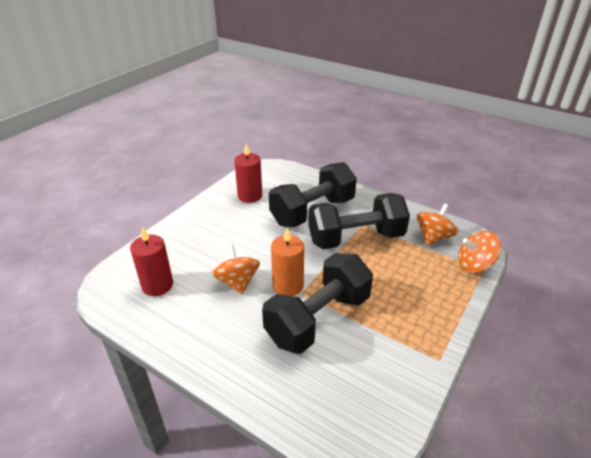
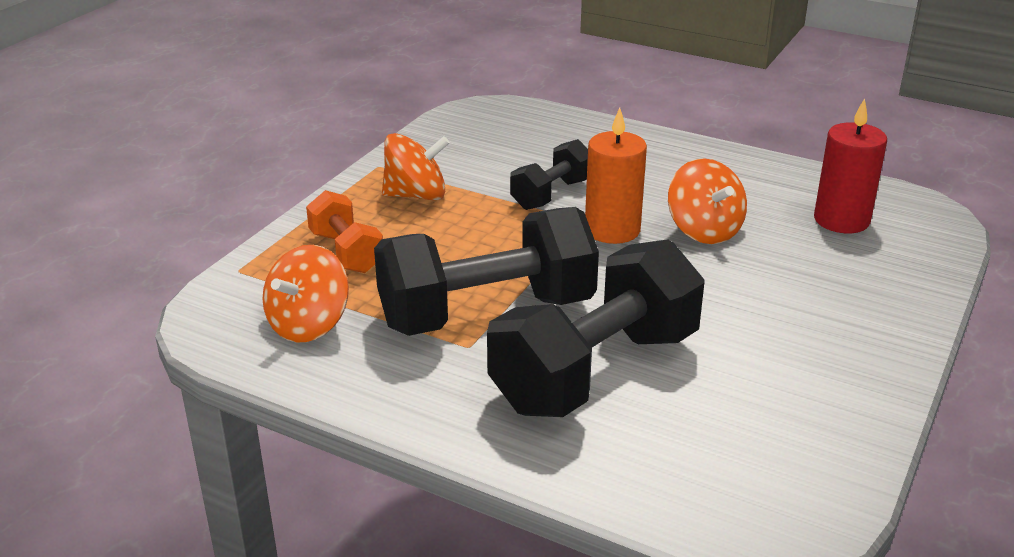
camera: 175 degrees right, 5 degrees down
red candle [234,143,262,203] -> none
black dumbbell [262,253,373,354] -> black dumbbell [510,139,588,210], size x0.51
orange spinning top [458,231,501,273] -> orange spinning top moved to [382,133,450,201]
none -> orange dumbbell [306,190,383,273]

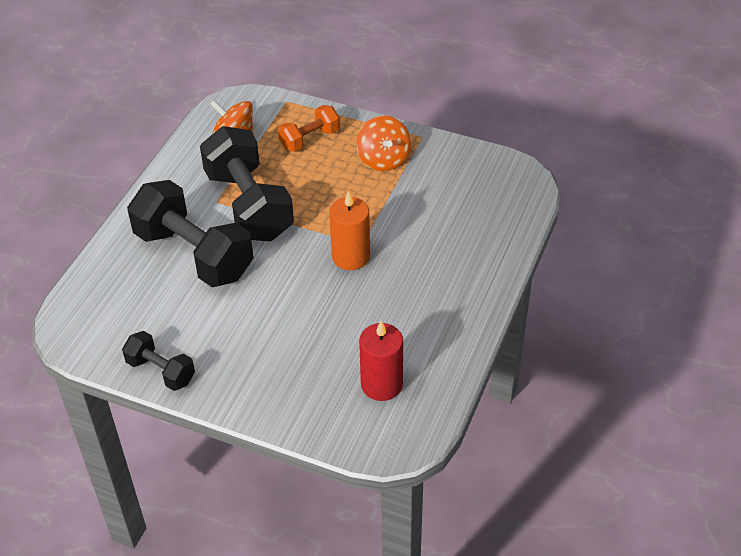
camera: 85 degrees right, 15 degrees up
black dumbbell [510,139,588,210] -> black dumbbell moved to [122,331,195,391]
orange spinning top [668,158,747,244] -> none

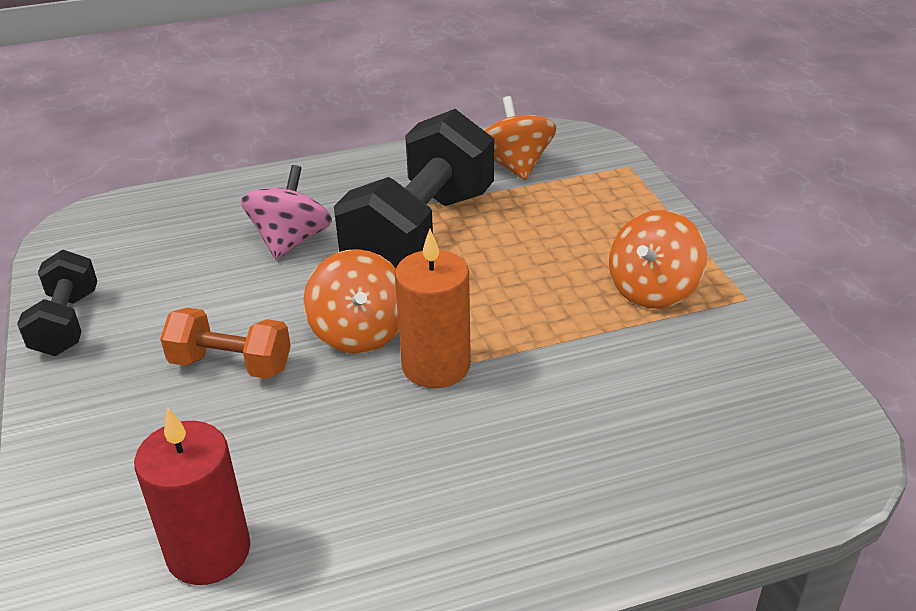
camera: 50 degrees right, 10 degrees down
black dumbbell [127,180,254,287] -> pink spinning top [241,165,332,260]
orange dumbbell [278,105,340,152] -> orange dumbbell moved to [160,308,291,379]
none -> orange spinning top [303,249,399,354]

